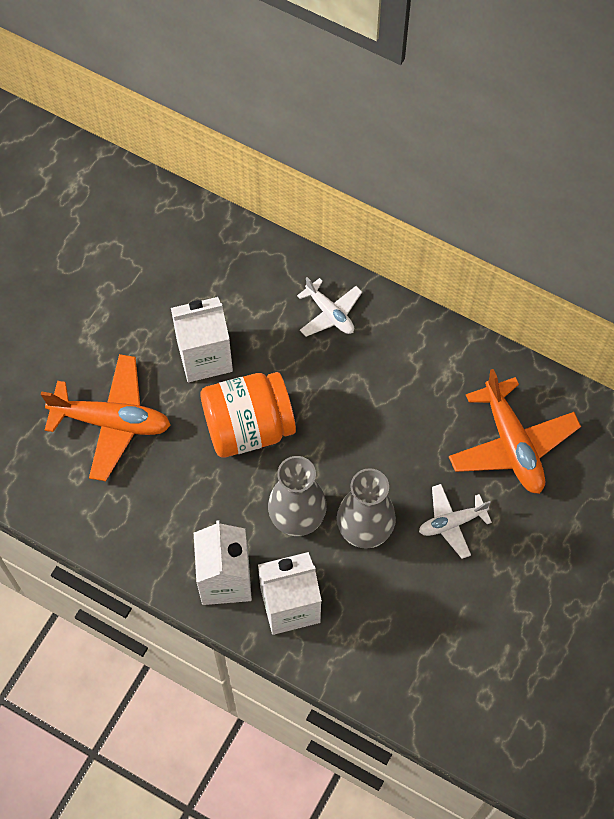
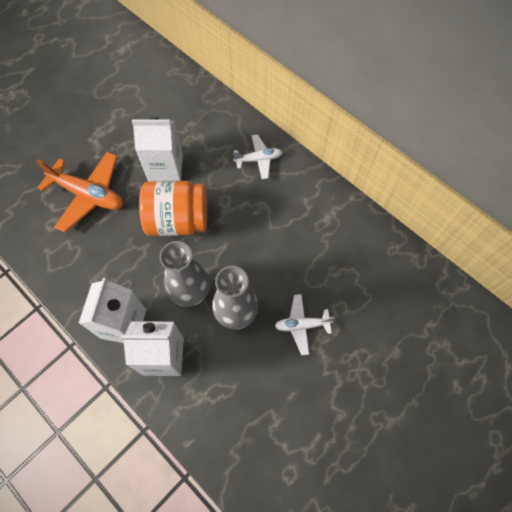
camera: 15 degrees right, 0 degrees up
white plane [297,277,362,337] -> white plane turned 75 degrees counterclockwise [233,134,282,179]
orange plane [449,369,581,494] -> none

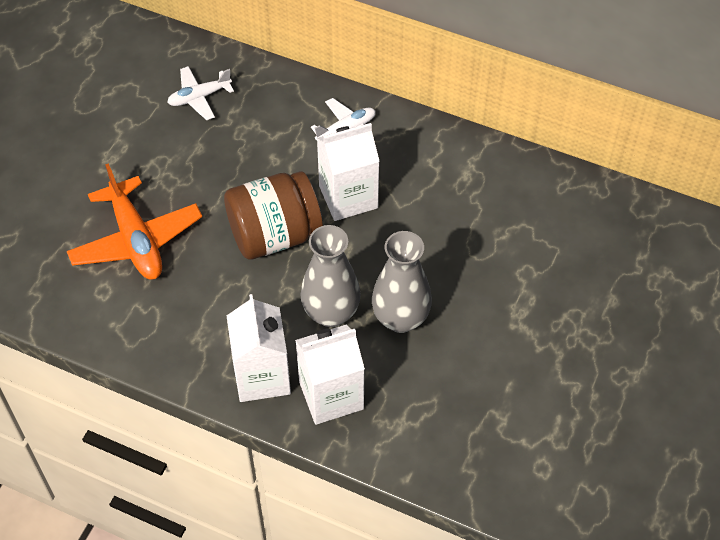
camera: 20 degrees left, 10 degrees down
orange plane [36,152,123,232] -> orange plane turned 60 degrees clockwise [67,163,202,279]
white carton [132,117,183,181] -> white carton moved to [317,123,379,221]
orange jar [139,181,207,236] -> brown jar [224,171,323,260]
white plane [275,294,335,355] -> white plane moved to [167,66,234,121]

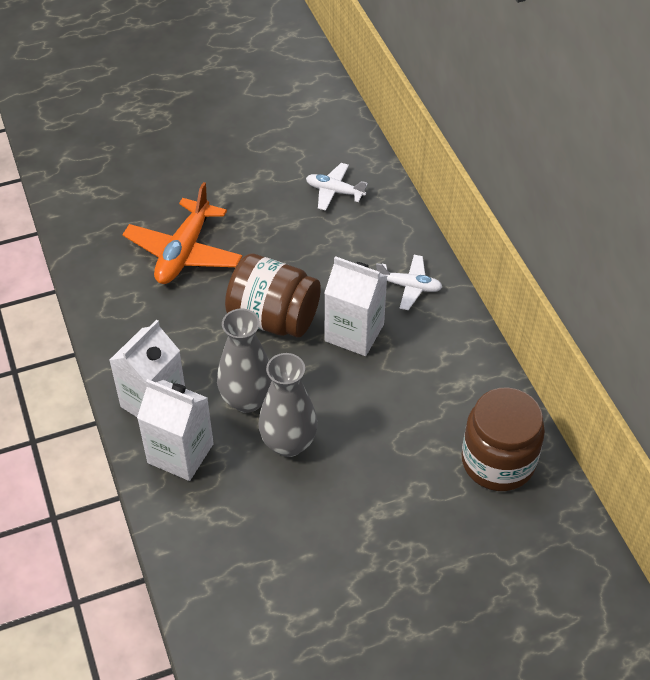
camera: 45 degrees right, 5 degrees down
none -> brown jar [462,387,545,491]

